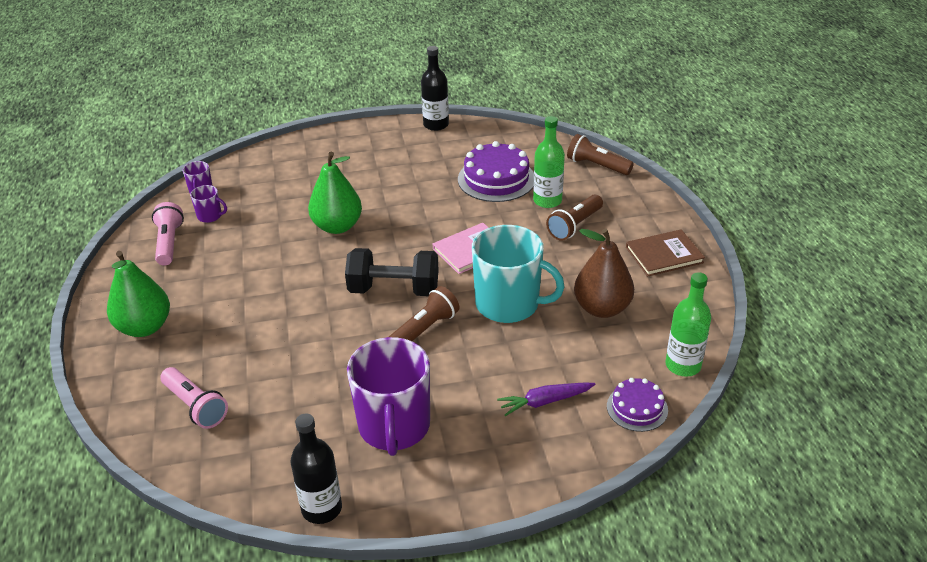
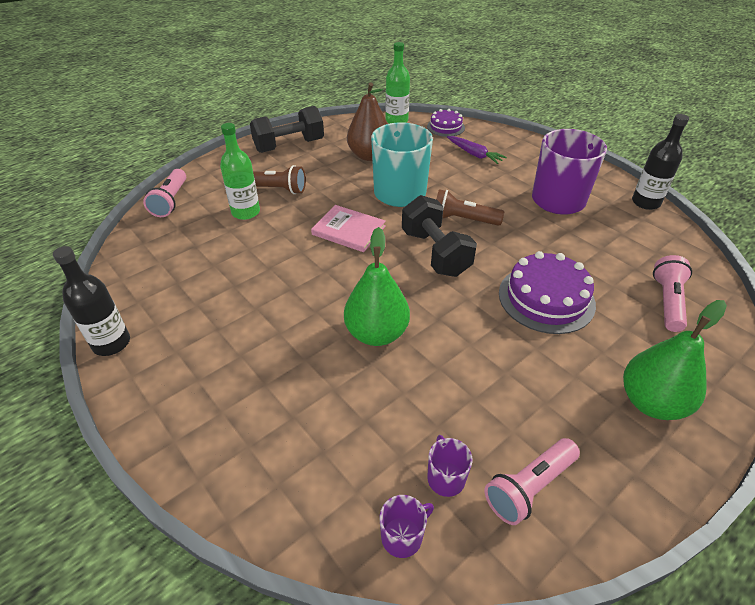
camera: 120 degrees left, 5 degrees up
purple cake [458,141,534,202] -> purple cake moved to [499,251,596,334]
brown flashlight [567,134,634,175] -> pink flashlight [143,169,186,217]
brown book [626,229,705,277] -> black dumbbell [250,106,324,153]

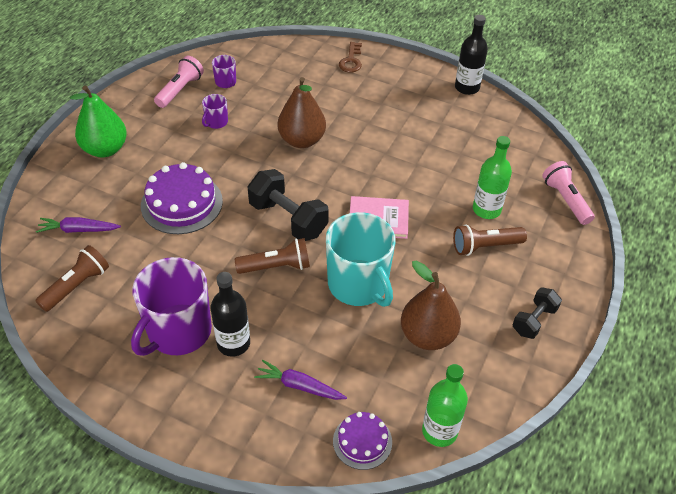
camera: 155 degrees right, 5 degrees up
black dumbbell [250,106,324,153] -> black dumbbell [513,287,562,339], size x0.60
green pear [344,227,410,346] -> brown pear [277,77,326,148]
purple mug [380,495,434,558] -> purple mug moved to [202,94,228,129]
black bottle [632,114,689,210] -> black bottle moved to [211,272,250,357]
pink flashlight [653,255,692,332] -> purple carrot [36,217,121,233]
none -> brown flashlight [35,245,109,312]
none -> brown key [339,42,362,73]

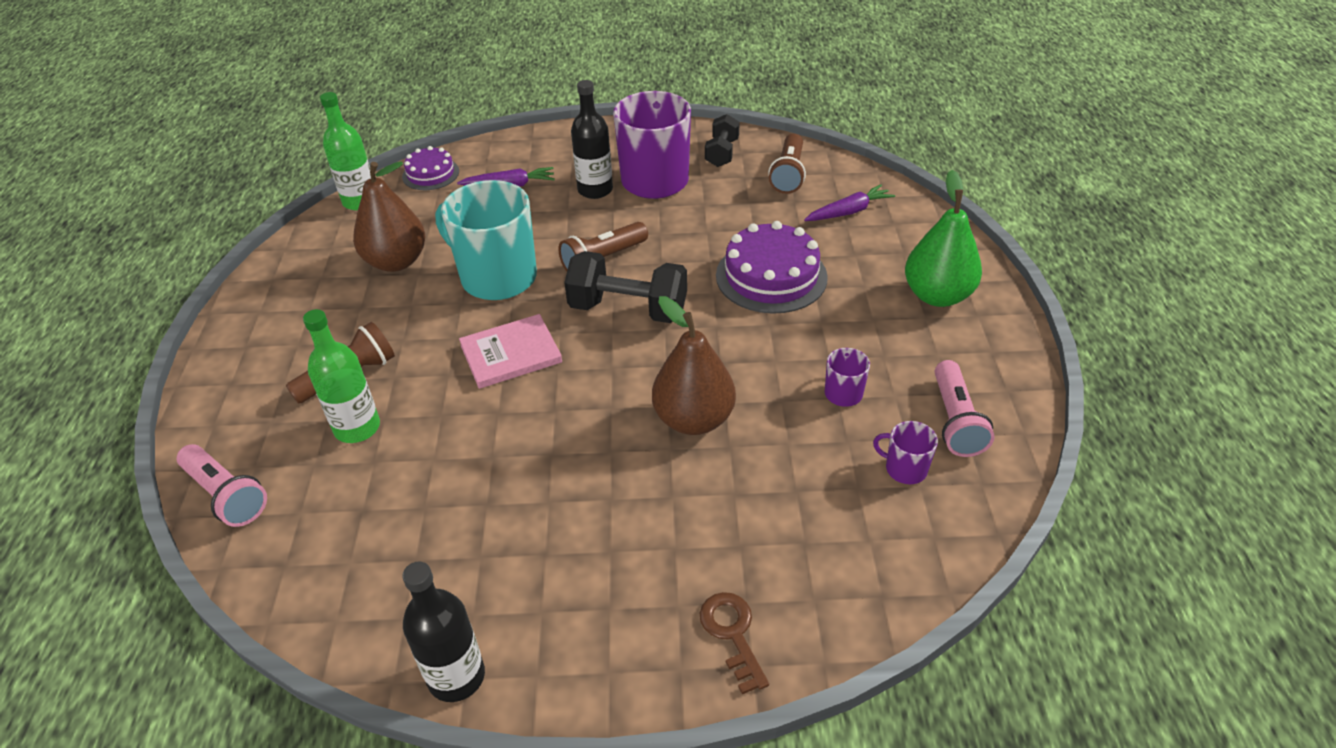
camera: 155 degrees right, 5 degrees down
black dumbbell [513,287,562,339] -> black dumbbell moved to [705,114,740,167]

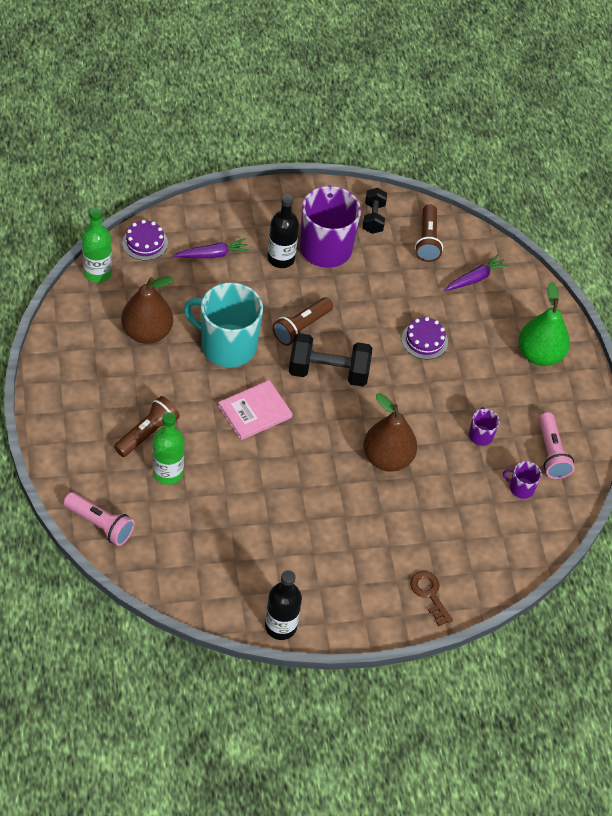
camera: 15 degrees left, 10 degrees up
purple cake [716,221,828,314] -> purple cake [402,317,448,360], size x0.59

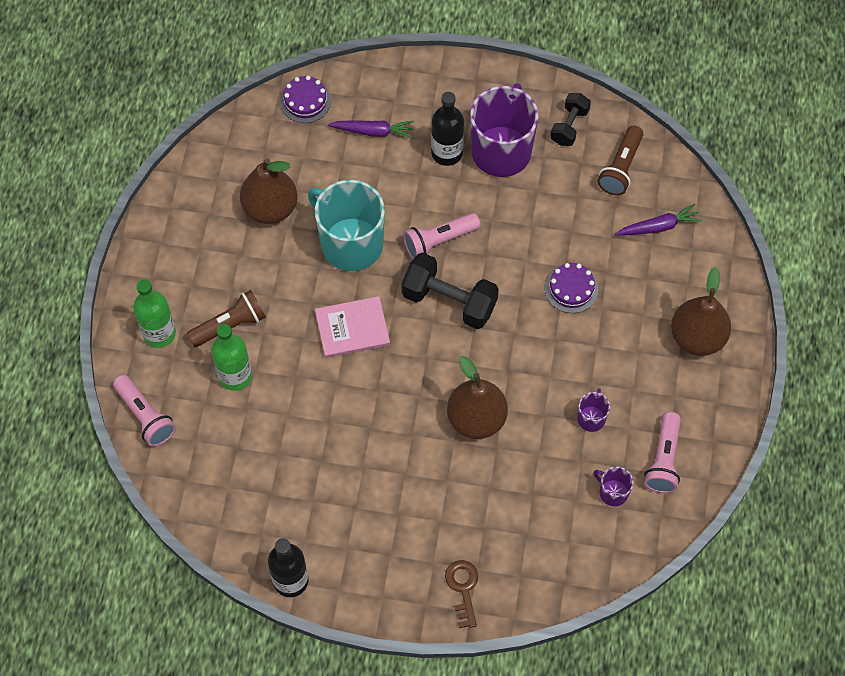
camera: 25 degrees right, 10 degrees up
green bottle [82,208,112,283] -> green bottle moved to [133,279,176,348]
brown flashlight [272,297,333,346] -> pink flashlight [403,213,481,259]
green pear [519,282,570,366] -> brown pear [671,267,731,356]

